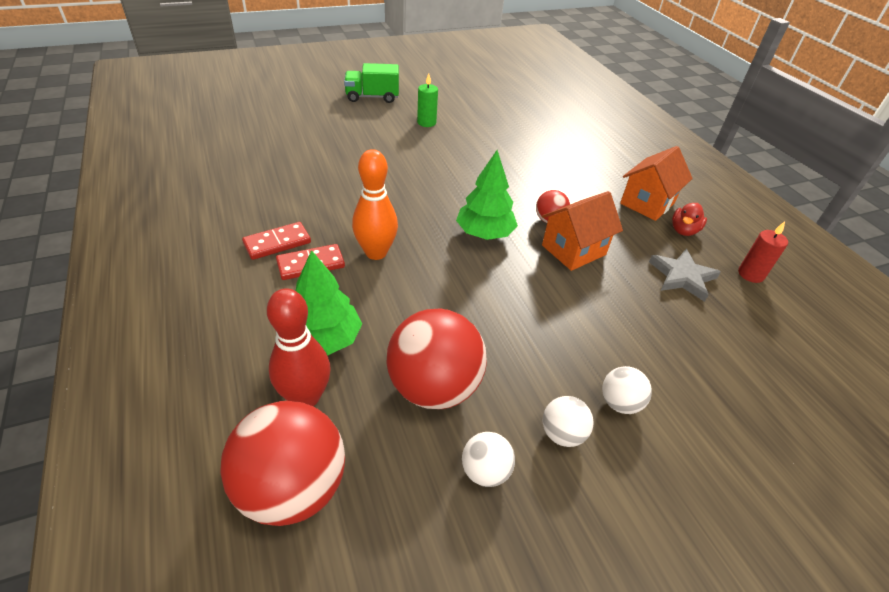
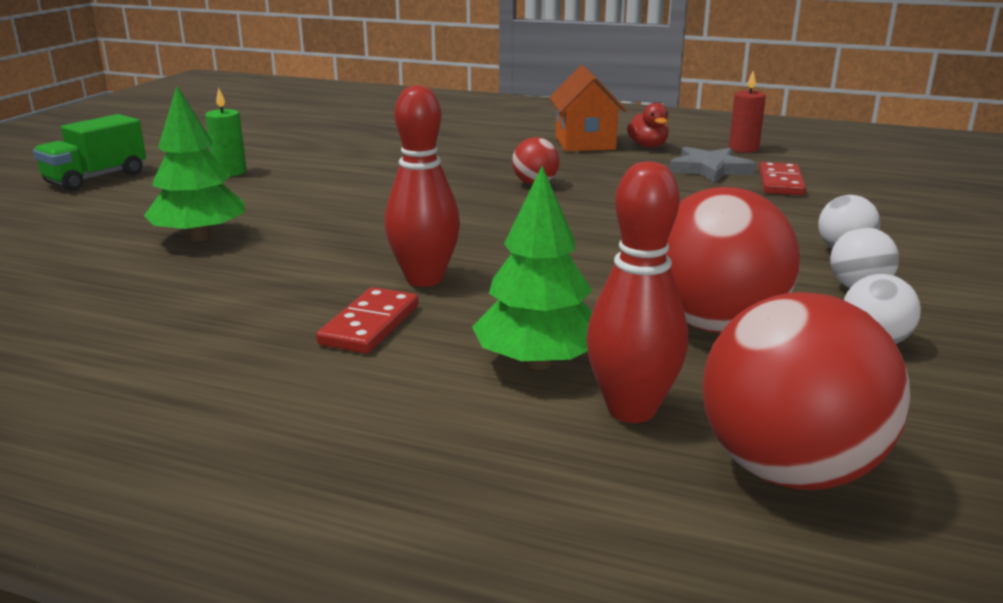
camera: 45 degrees left, 20 degrees down
red domino [242,222,311,260] -> red domino moved to [759,162,806,195]
orange bowling pin [352,149,398,260] -> red bowling pin [384,85,460,287]
green tree [456,150,518,240] -> green tree moved to [144,86,245,241]
orange house [542,191,623,271] -> none

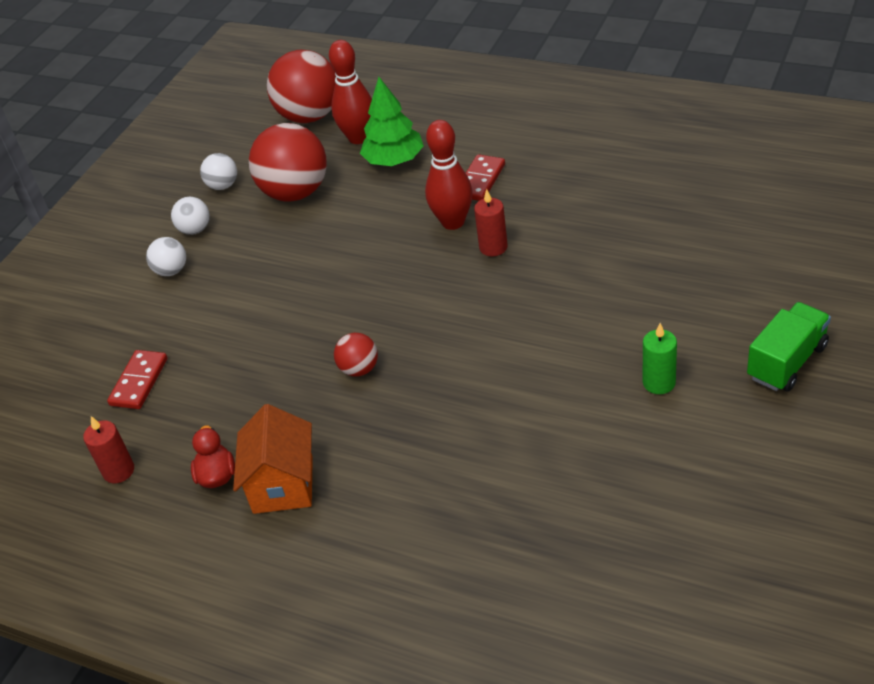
camera: 170 degrees left, 20 degrees up
green tree [144,86,245,241] -> none
grey star [669,147,756,183] -> none
none -> red candle [474,189,508,256]

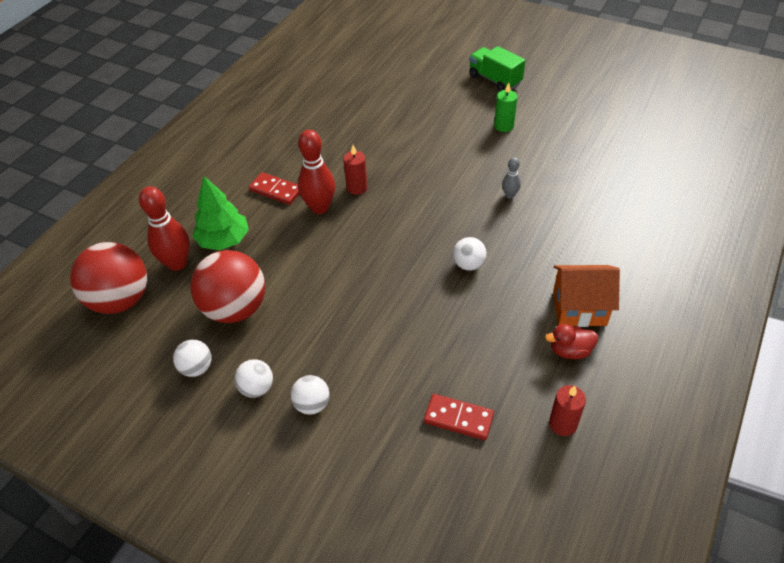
camera: 90 degrees left, 5 degrees up
red ball [334,333,378,377] -> white ball [453,237,487,271]
none -> grey bowling pin [502,157,521,199]

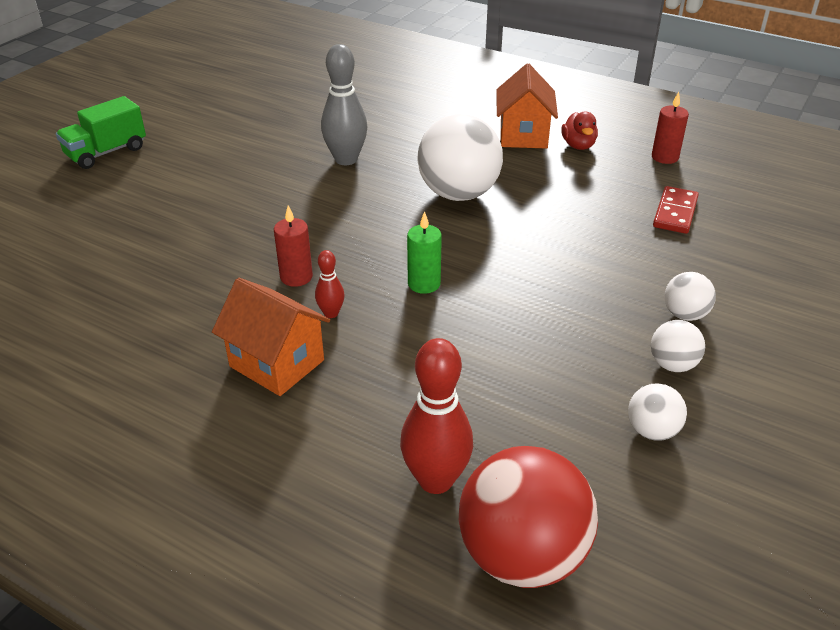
camera: 90 degrees left, 10 degrees down
red ball [190,250,265,323] -> none
green tree [192,176,249,250] -> none
red domino [249,172,300,205] -> orange house [212,278,330,396]
red bowling pin [298,130,335,214] -> red bowling pin [315,250,344,318], size x0.51
white ball [453,237,487,271] -> white ball [417,114,503,201], size x2.06
green candle [494,82,518,132] -> green candle moved to [407,211,442,294]
grey bowling pin [502,157,521,199] -> grey bowling pin [321,44,367,165], size x1.97

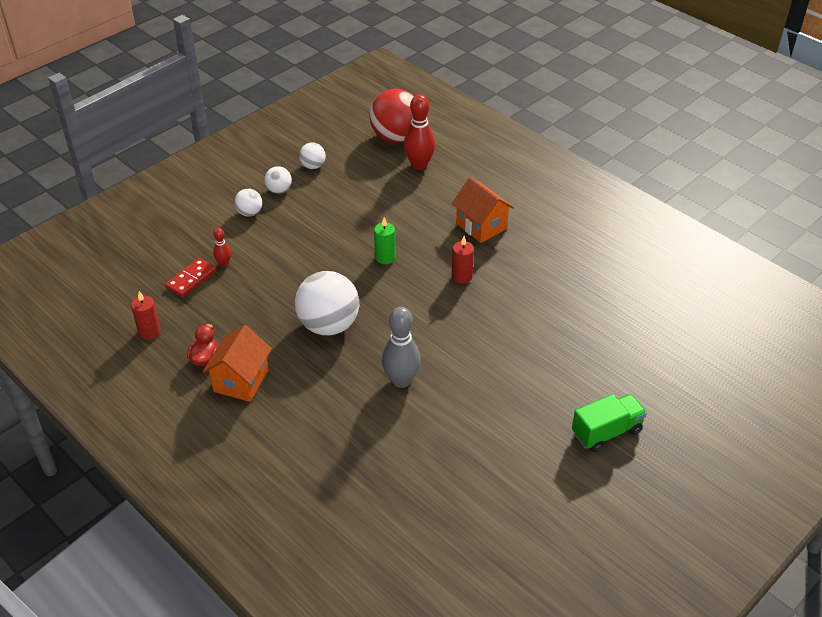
camera: 165 degrees left, 5 degrees up
red bowling pin [315,250,344,318] -> red bowling pin moved to [213,228,231,267]

